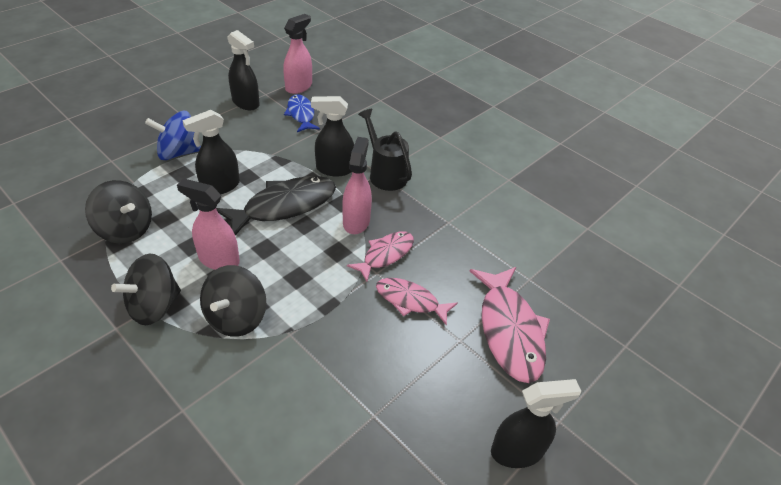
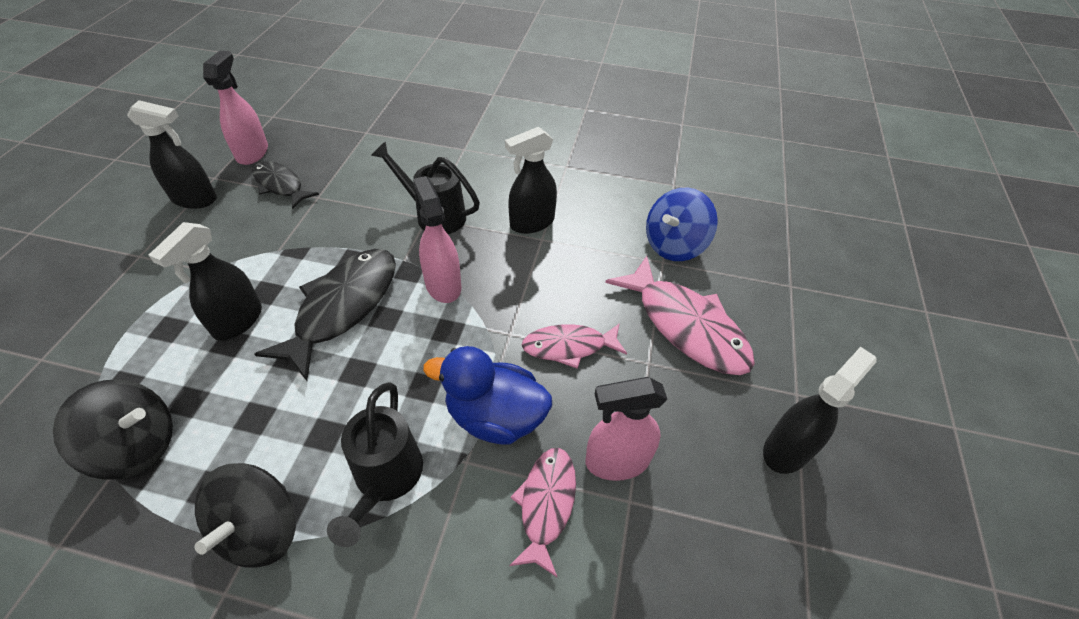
camera: 30 degrees left, 5 degrees up
blue spinning top [145,111,201,160] -> blue spinning top moved to [646,188,718,261]
pink spray bottle [177,178,240,270] -> pink spray bottle moved to [585,377,667,481]
black spinning top [200,265,266,337] -> black watering can [327,382,423,547]
blue fish [284,94,320,132] -> black fish [252,161,319,209]
black spray bottle [311,96,354,177] -> black spray bottle moved to [505,127,557,234]
pink fish [347,231,414,282] -> pink fish moved to [509,448,576,577]
none -> blue duck [423,346,552,445]

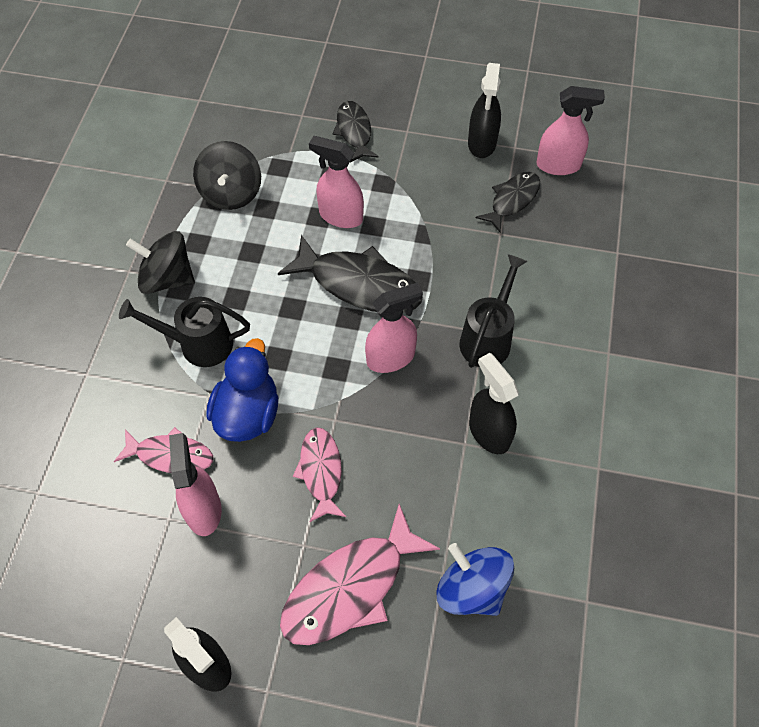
camera: 90 degrees right, 10 degrees up
black spray bottle [149,222,262,341] -> pink spray bottle [309,136,364,228]
none -> black fish [333,101,379,162]

